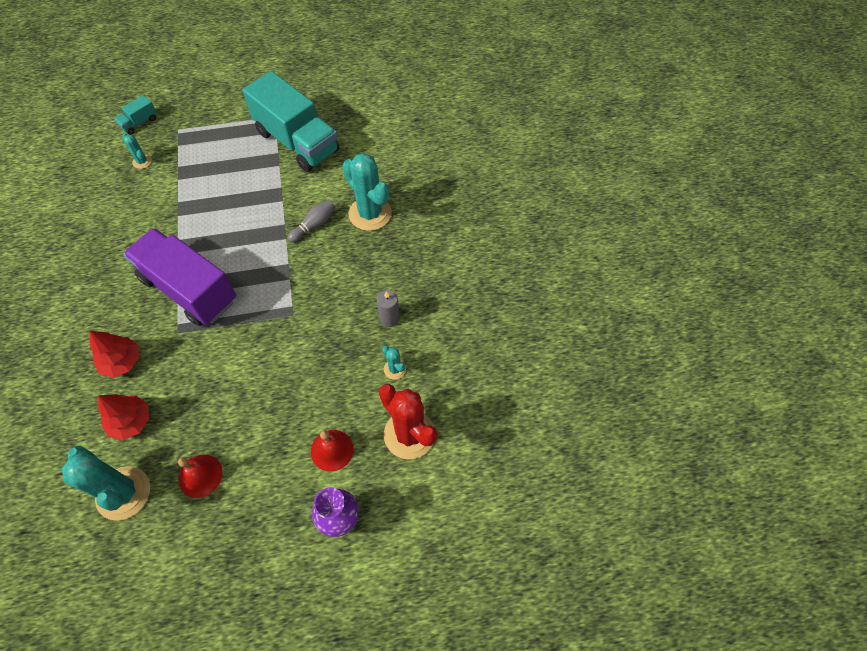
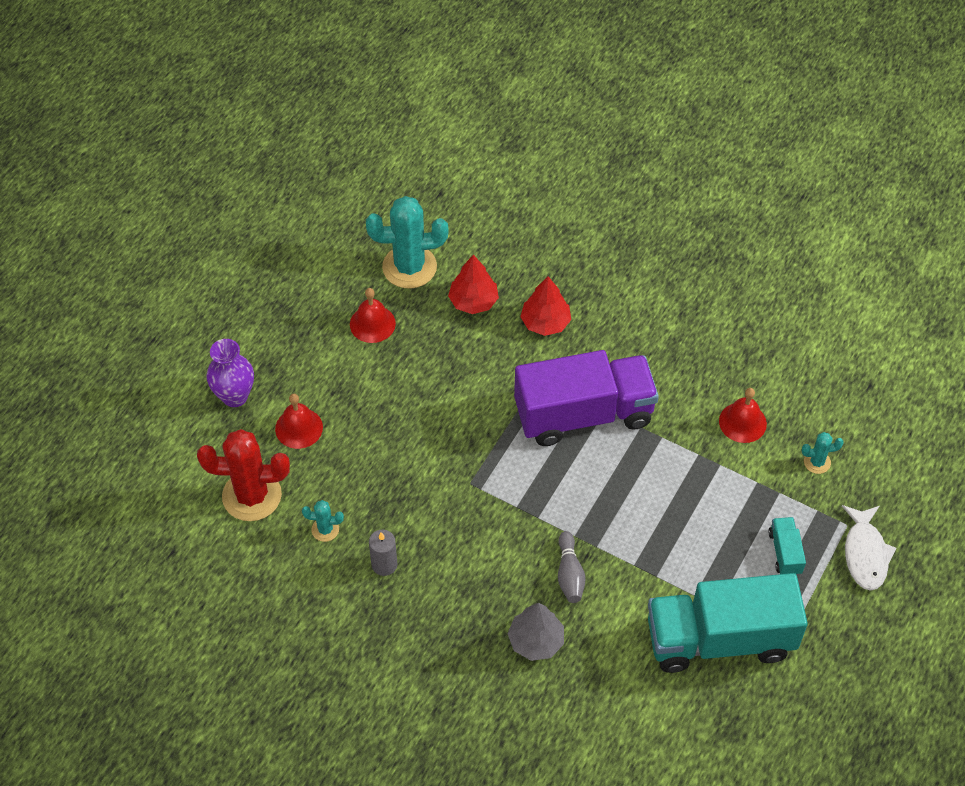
camera: 130 degrees right, 5 degrees down
turquoise truck [114,95,157,135] -> turquoise truck moved to [768,517,806,575]
turquoise cactus [342,153,392,231] -> grey tree [507,603,564,661]
none -> red bell [719,388,767,443]
none -> white fish [842,505,897,591]

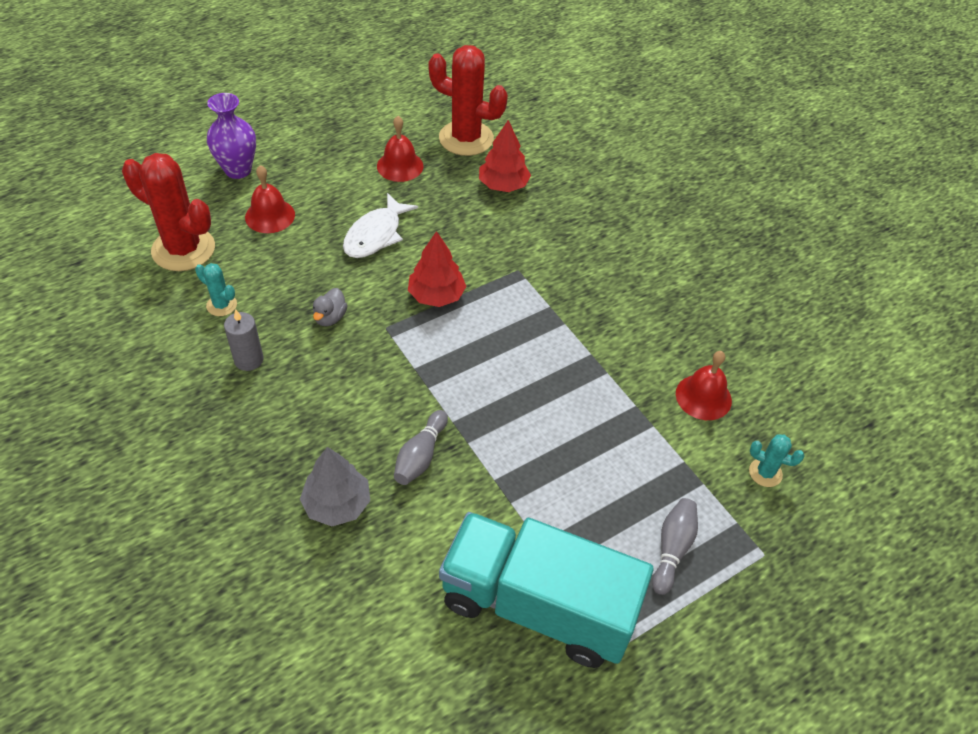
camera: 25 degrees right, 5 degrees down
turquoise cactus [366,196,448,289] -> red cactus [429,45,508,156]
purple truck [514,350,659,446] -> none
red tree [520,277,571,336] -> red tree moved to [408,231,467,307]
turquoise truck [768,517,806,575] -> grey bowling pin [652,498,698,595]
white fish [842,505,897,591] -> white fish moved to [343,193,418,258]
none -> grey duck [313,288,347,326]

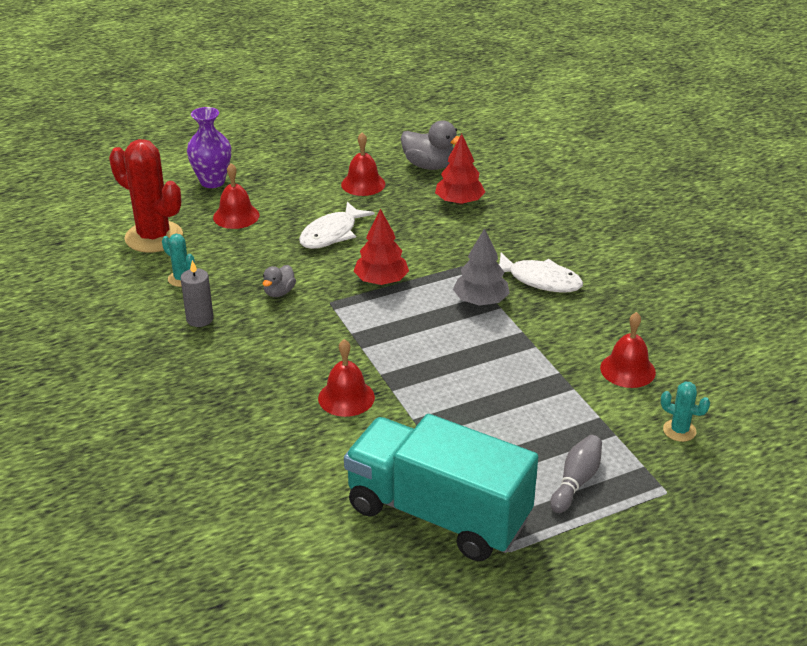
camera: 10 degrees right, 15 degrees down
grey tree [300,447,370,526] -> grey tree moved to [453,228,510,306]
grey bowling pin [394,410,448,485] -> red bell [318,339,375,417]
red cactus [429,45,508,156] -> grey duck [401,121,460,170]
none -> white fish [499,253,583,293]

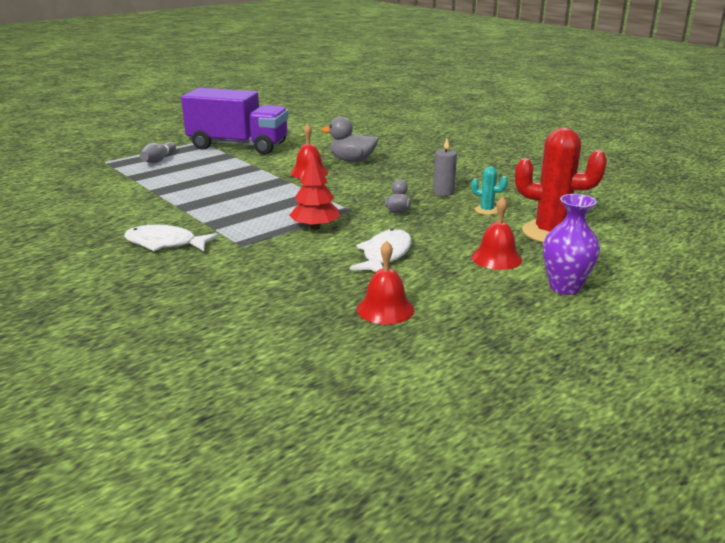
camera: 165 degrees right, 10 degrees down
turquoise truck [344,414,538,561] -> purple truck [181,88,288,155]
grey duck [401,121,460,170] -> grey duck moved to [321,116,378,162]
red tree [435,134,485,205] -> none
grey tree [453,228,510,306] -> none
red bell [600,312,656,388] -> none
turquoise cactus [661,382,710,442] -> none

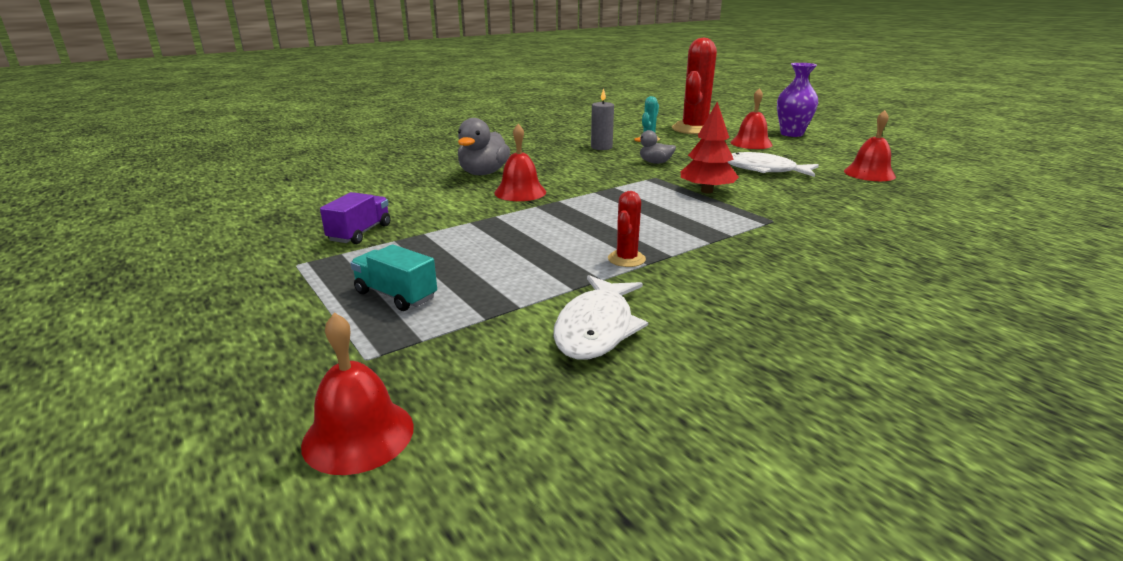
camera: 85 degrees left, 0 degrees up
white fish [124,225,219,251] -> white fish moved to [553,275,648,359]
grey bowling pin [140,142,176,163] -> turquoise truck [350,244,437,311]
purple truck [181,88,288,155] -> purple truck [320,192,390,244], size x0.41
none -> red bell [301,312,414,475]
none -> red cactus [608,191,646,267]

